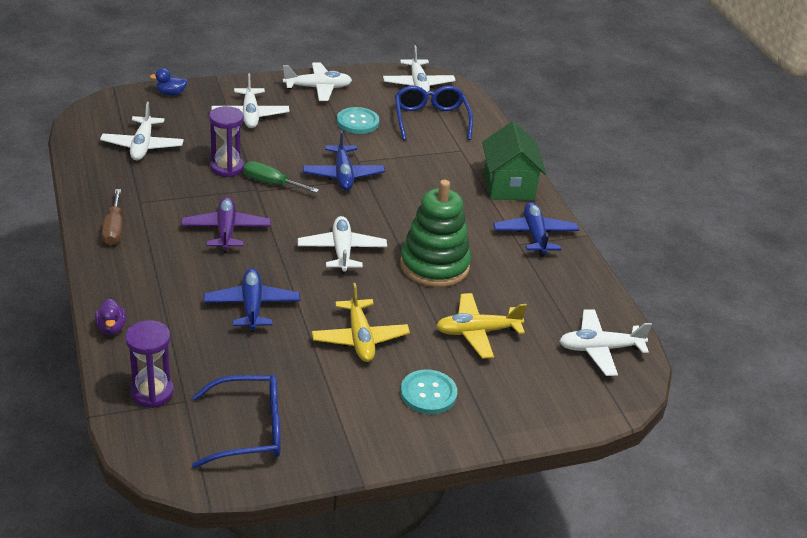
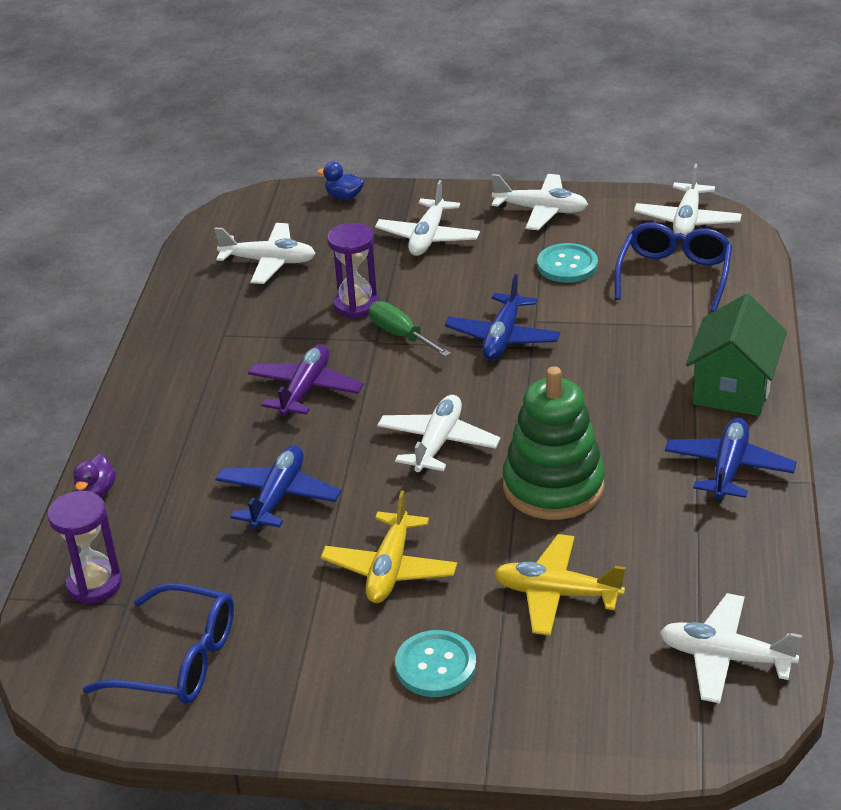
camera: 30 degrees right, 0 degrees up
white plane [100,102,184,160] -> white plane turned 105 degrees counterclockwise [215,223,316,284]
brown screwdriver [102,189,122,245] -> none

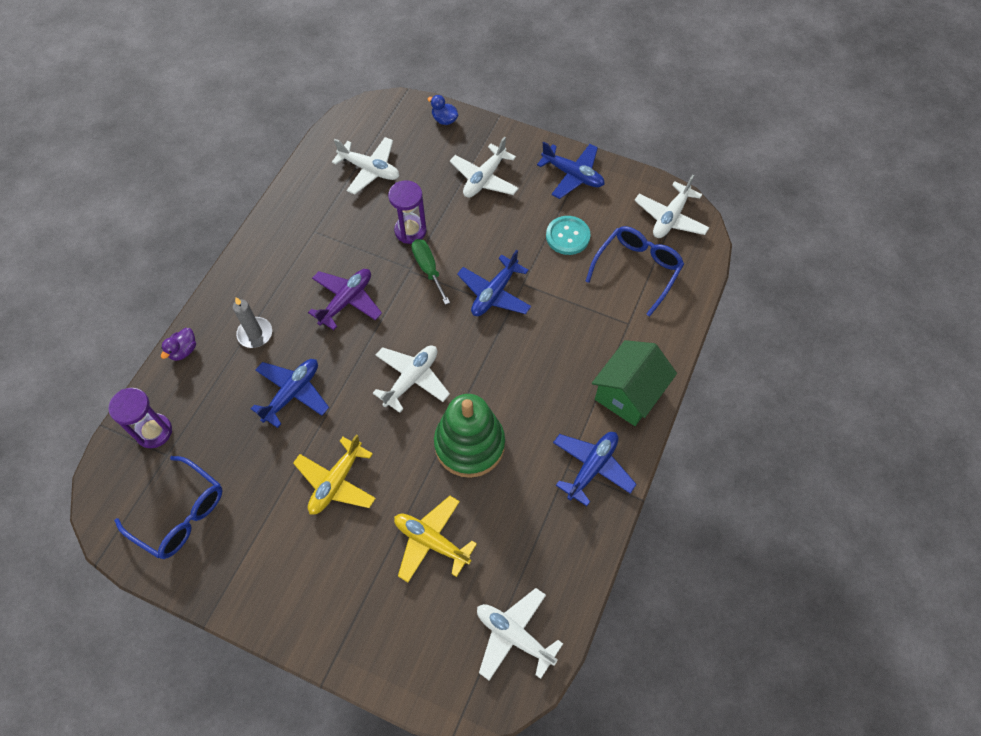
camera: 15 degrees right, 25 degrees up
turquoise button [395,630,476,697] -> none
white plane [492,174,588,230] -> blue plane [537,142,605,199]
none -> grey candle [233,297,272,348]

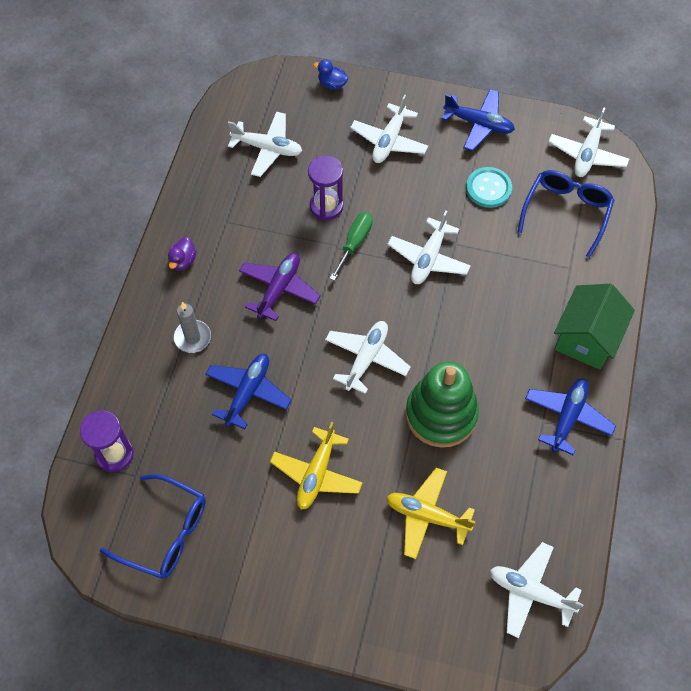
camera: 10 degrees left, 0 degrees up
purple duck [161,328,196,361] -> purple duck moved to [168,237,196,271]
green screwdriver [412,239,450,305] -> green screwdriver turned 60 degrees clockwise [330,212,373,281]
blue plane [457,250,531,316] -> white plane [388,210,471,284]

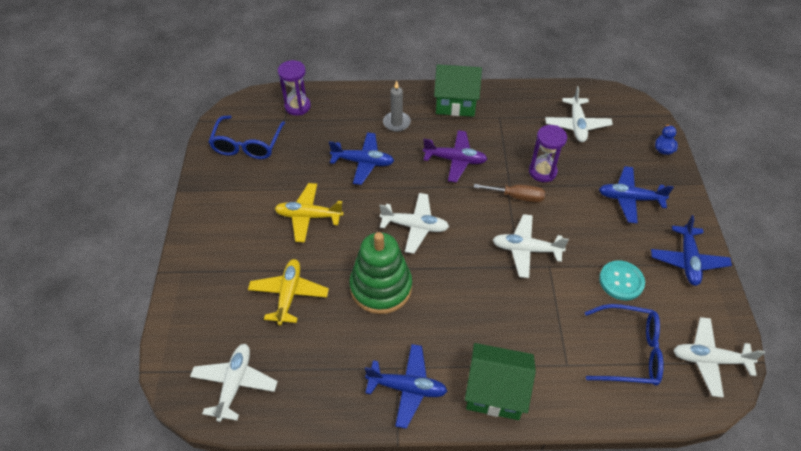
camera: 75 degrees right, 10 degrees down
purple duck [168,237,196,271] -> green house [434,65,482,117]
green screwdriver [330,212,373,281] -> brown screwdriver [474,184,545,203]
white plane [350,94,428,163] -> blue plane [599,166,674,223]

